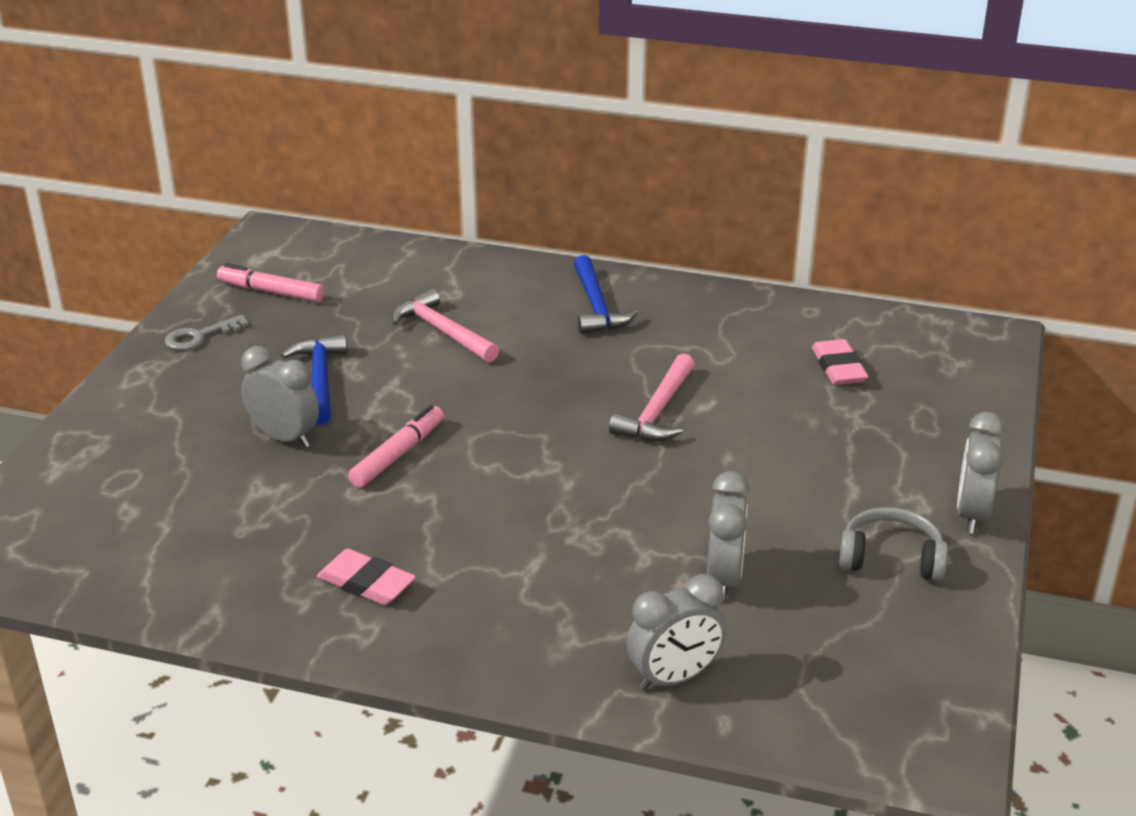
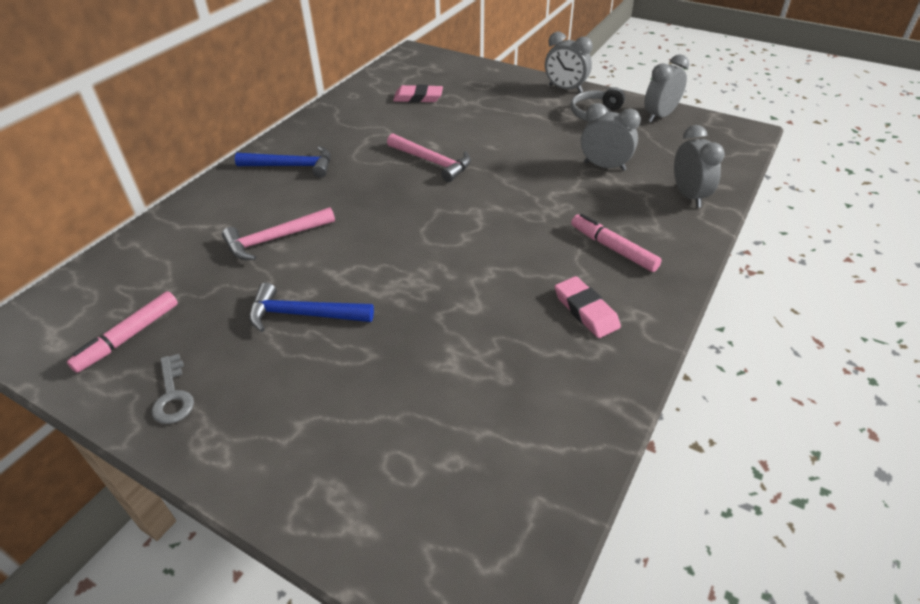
camera: 75 degrees left, 10 degrees up
grey clock [241,346,319,448] -> grey clock moved to [645,54,689,123]
pink eraser [317,549,416,605] -> pink eraser turned 75 degrees counterclockwise [555,276,621,338]
pink marker [348,405,444,488] -> pink marker moved to [571,214,662,272]

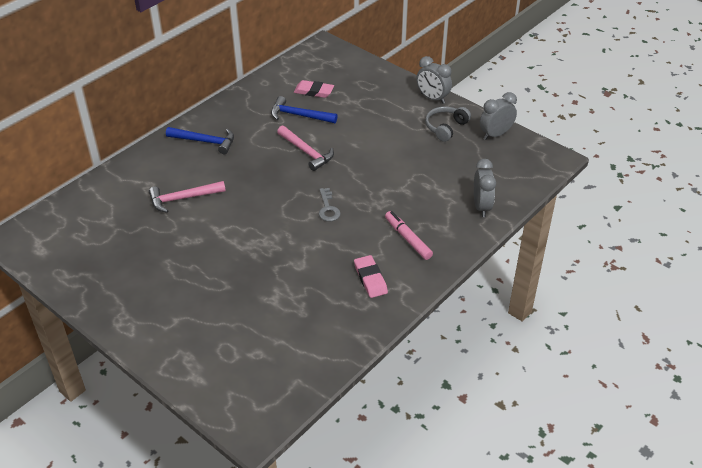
camera: 10 degrees right, 0 degrees up
pink marker [67,291,178,373] -> none
grey key [152,354,194,424] -> grey key moved to [319,188,341,222]
blue hammer [249,283,374,332] -> blue hammer moved to [271,96,338,123]
grey clock [581,103,641,171] -> none

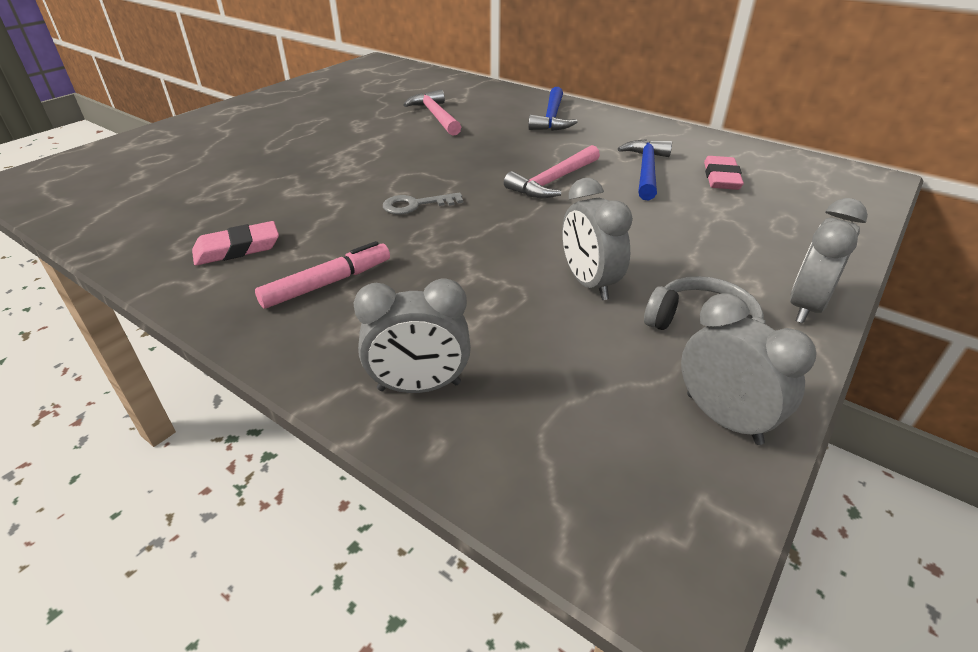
camera: 85 degrees right, 5 degrees down
none -> grey clock [562,178,633,300]

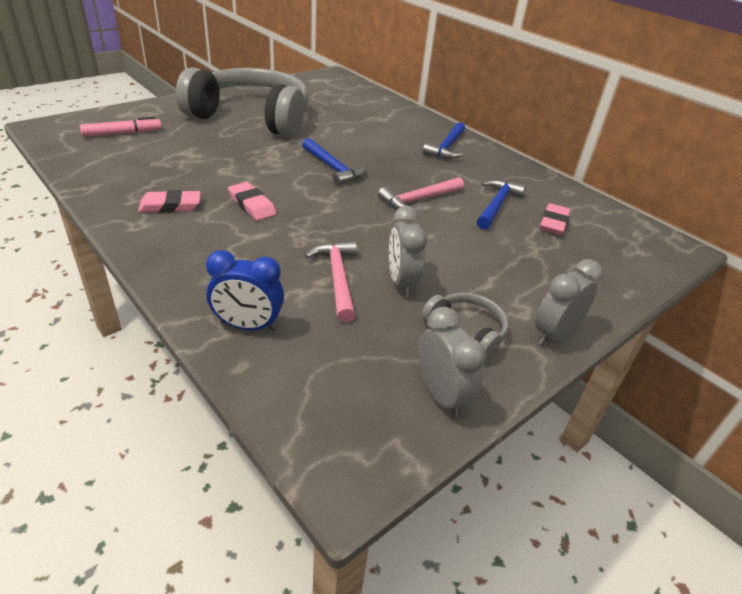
camera: 10 degrees right, 0 degrees up
pink marker [255,241,390,309] -> pink marker moved to [80,117,162,137]
grey clock [353,278,471,393] -> blue clock [206,250,284,331]
grey key [383,192,463,215] -> none
pink hammer [403,90,461,136] -> pink hammer moved to [305,241,357,322]
none -> grey headphones [176,67,309,137]
none -> pink eraser [228,182,276,221]
none -> blue hammer [302,138,366,186]

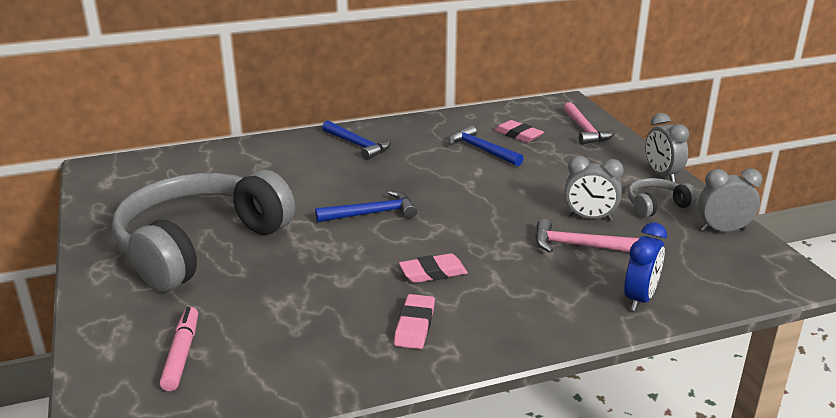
camera: 65 degrees left, 10 degrees down
pink hammer [378,177,464,210] -> pink hammer moved to [564,102,615,144]

